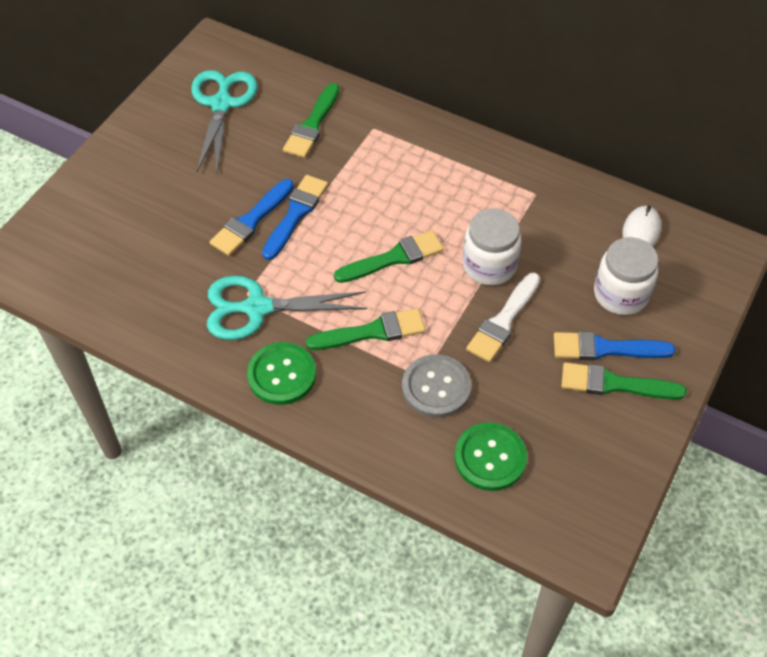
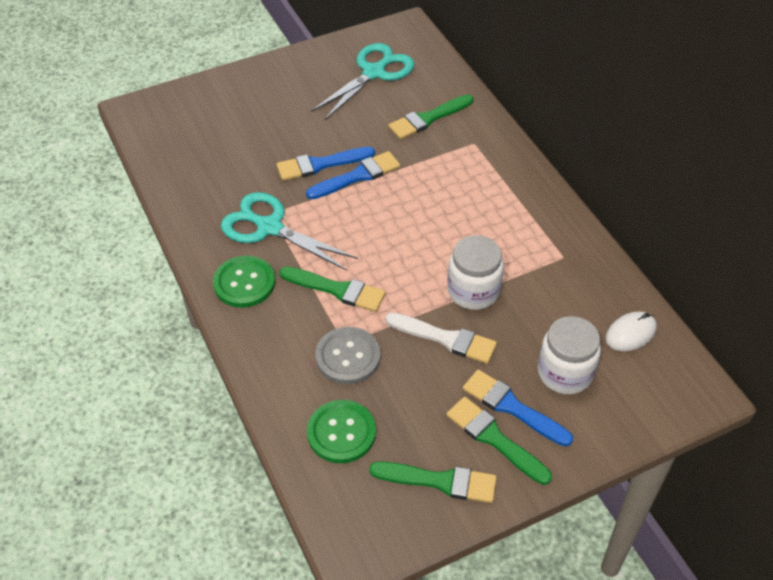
camera: 35 degrees right, 5 degrees down
green brush [334,230,444,283] -> green brush moved to [369,461,497,503]
white brush [466,273,540,362] -> white brush turned 135 degrees counterclockwise [385,312,497,364]

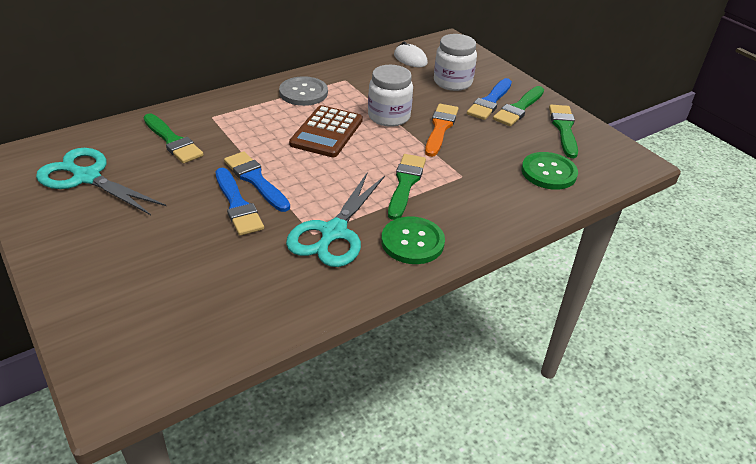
camera: 100 degrees left, 10 degrees down
grey button [315,327,381,384] -> grey button moved to [279,76,328,106]
white brush [385,312,497,364] -> orange brush [425,104,459,157]
none -> brown calculator [289,105,363,157]

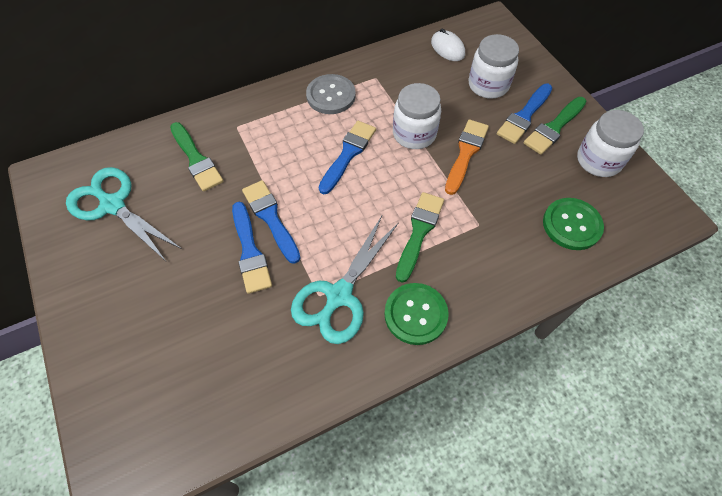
camera: 10 degrees right, 20 degrees up
brown calculator [289,105,363,157] -> blue brush [318,121,376,194]
green brush [549,105,578,158] -> white jar [577,110,644,177]

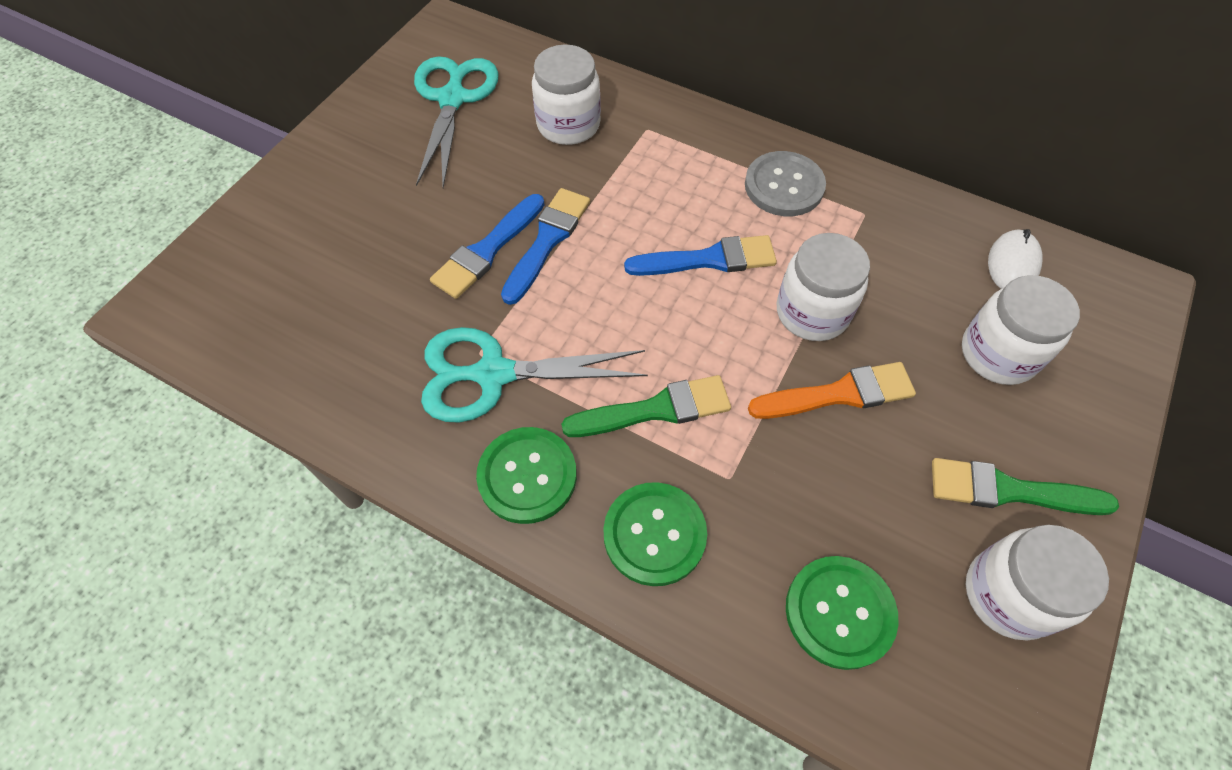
camera: 55 degrees right, 0 degrees up
green brush [170,122,224,192] -> white jar [532,44,601,145]
blue brush [497,84,552,144] -> none
none -> green button [603,482,707,586]

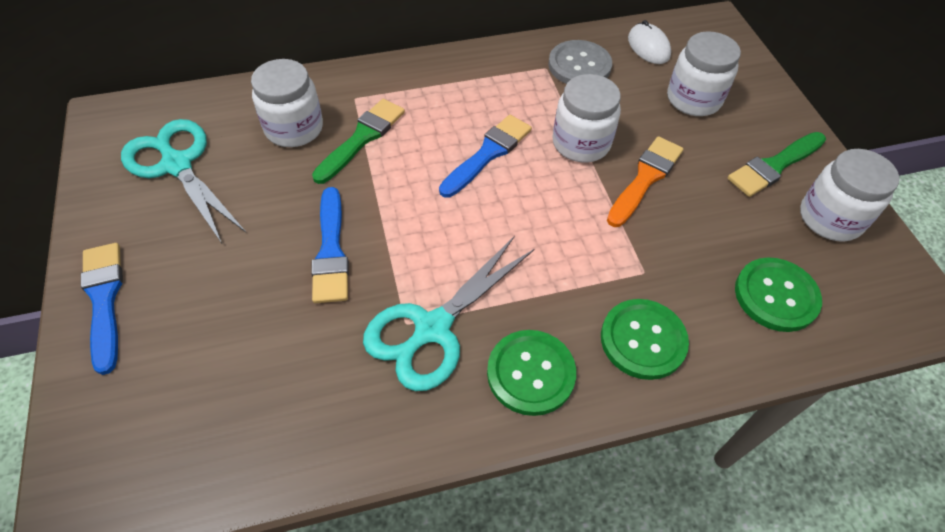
camera: 45 degrees left, 5 degrees down
blue brush [501,188,590,305] -> blue brush moved to [81,243,123,375]
green brush [561,375,731,437] -> green brush moved to [312,99,405,184]
grey button [745,151,826,216] -> grey button moved to [548,40,612,84]

